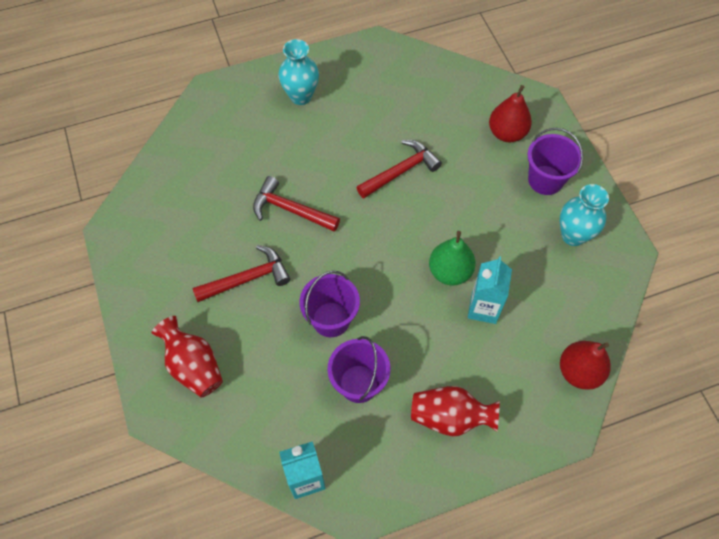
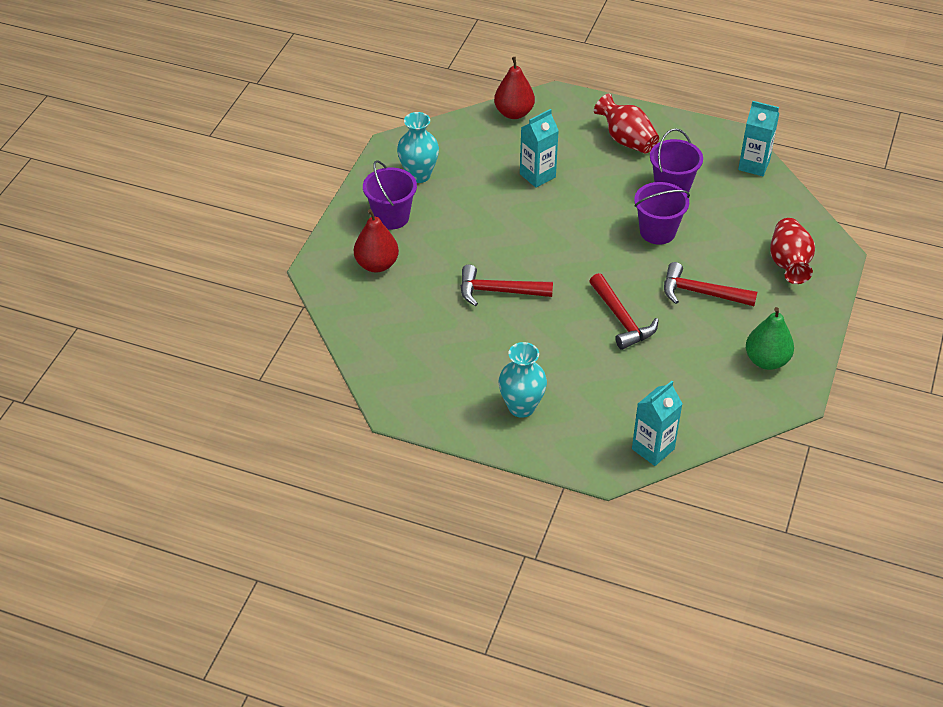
camera: 140 degrees left, 15 degrees down
green pear [429,231,476,285] -> green pear moved to [746,307,794,370]
none -> turquoise carton [632,381,683,466]

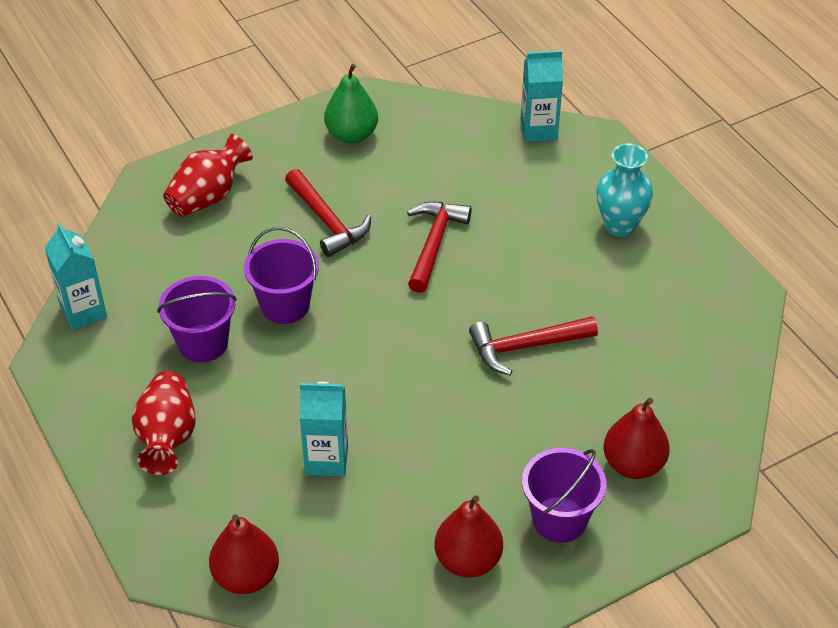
camera: 140 degrees left, 0 degrees up
turquoise vase [397,112,439,183] -> red pear [435,495,503,578]
red hammer [461,265,553,306] -> red hammer turned 120 degrees clockwise [469,316,598,375]

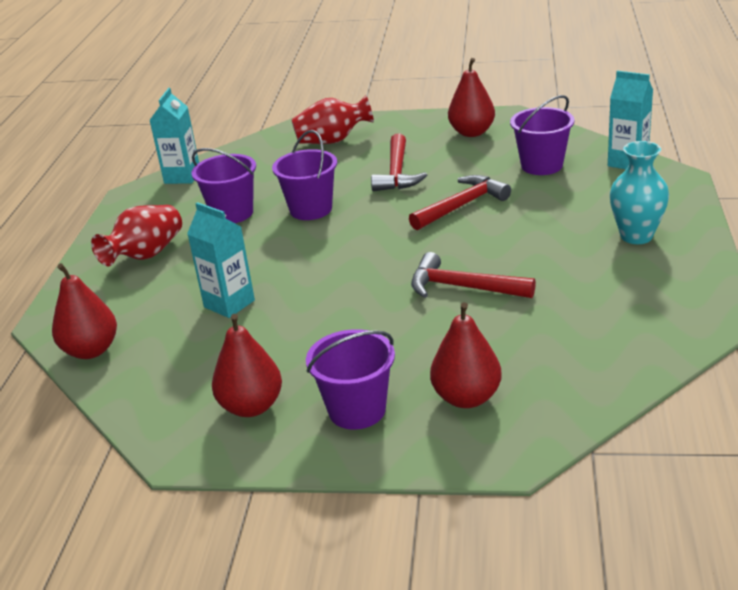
camera: 40 degrees right, 15 degrees down
green pear [324,64,378,144] -> red pear [448,58,495,137]
none -> purple bucket [510,95,574,175]

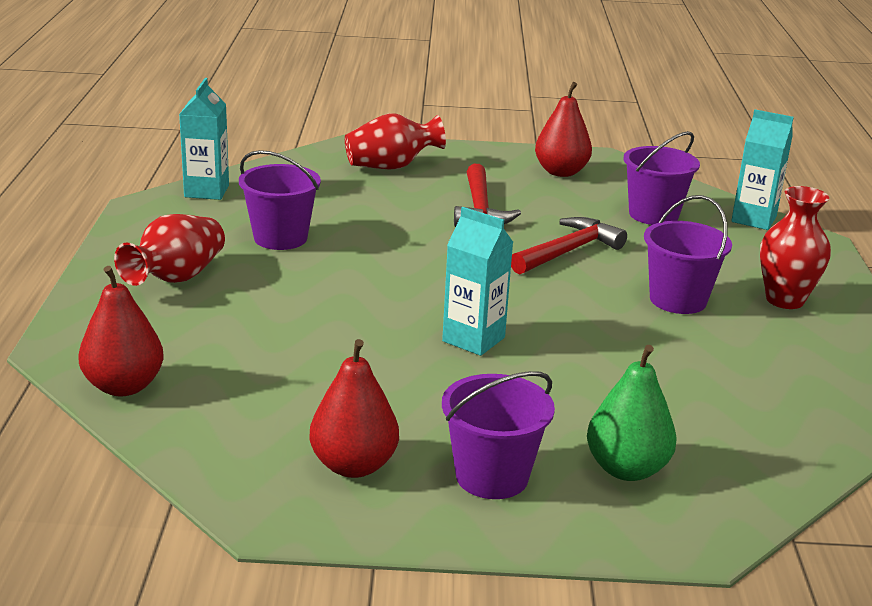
camera: 10 degrees left, 5 degrees down
turquoise carton [187,202,255,318] -> turquoise carton moved to [442,207,513,356]
purple bucket [272,130,337,220] -> purple bucket moved to [644,195,732,314]
red hammer [411,252,536,298] -> none
red pear [430,302,502,408] -> green pear [587,345,677,481]
turquoise vase [610,141,669,244] -> red vase [760,186,831,309]

